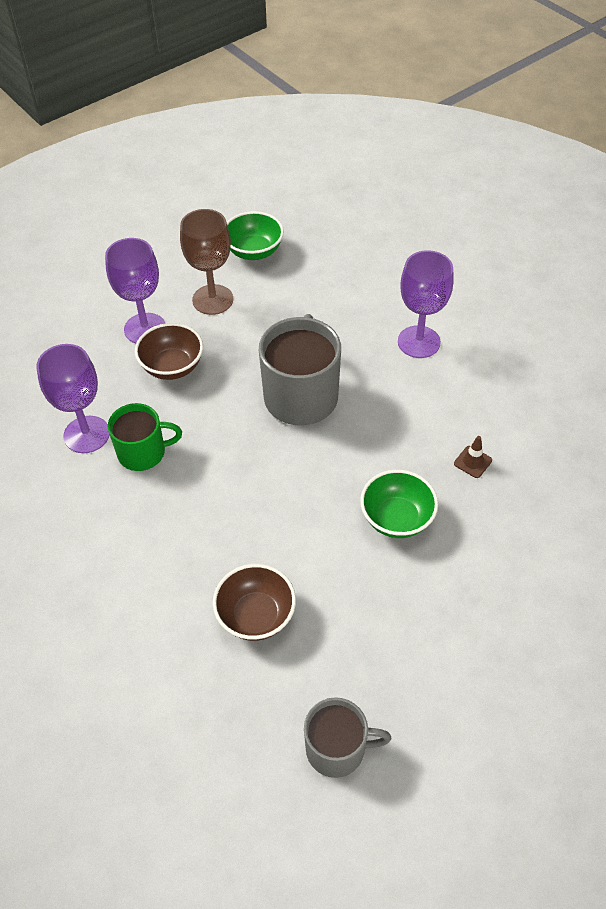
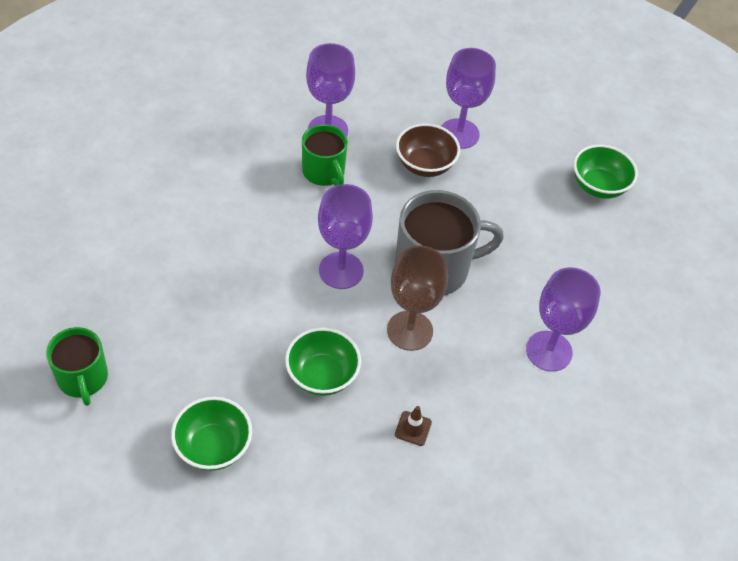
camera: 65 degrees right, 0 degrees up
brown goblet [180,209,233,315] -> brown goblet moved to [387,246,448,351]
brown bowl [213,564,296,641] -> none
grey mug [304,697,391,778] -> green mug [46,327,108,406]
none -> green bowl [171,397,252,471]
none -> purple goblet [318,184,373,289]

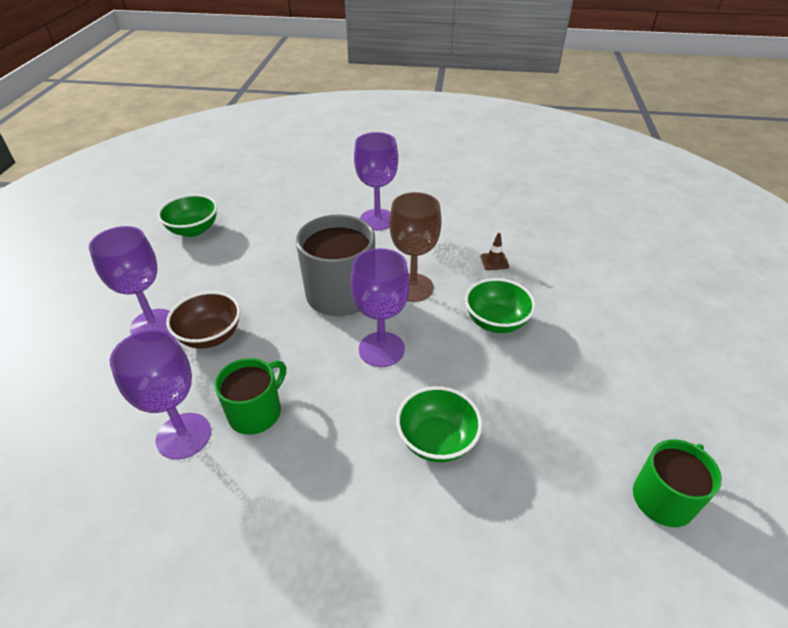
camera: 110 degrees left, 10 degrees down
green bowl [171,397,252,471] -> green bowl moved to [396,386,482,462]

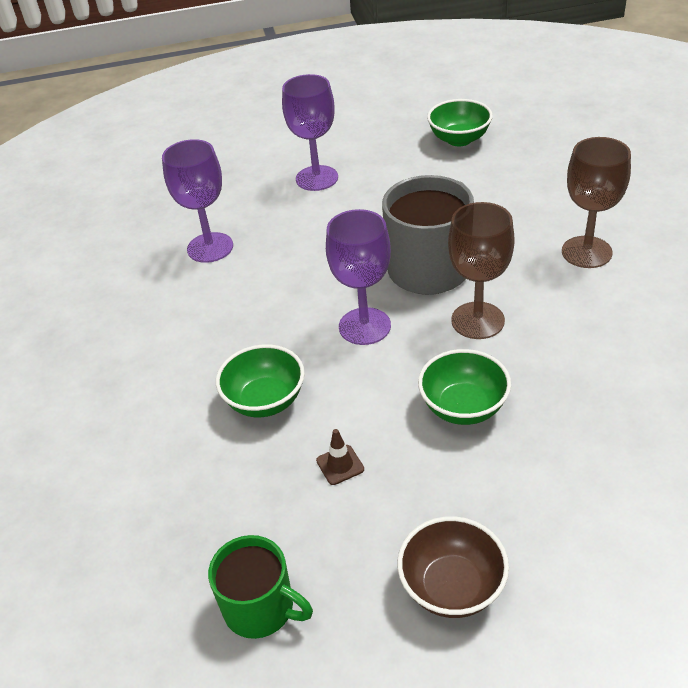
camera: 75 degrees right, 0 degrees up
brown bowl [166,291,240,349] -> brown bowl moved to [397,516,509,618]
green mug [215,358,286,435] -> none
purple goblet [354,132,398,231] -> brown goblet [562,137,631,268]
brown traffic cone [480,233,509,270] -> brown traffic cone moved to [316,429,364,485]

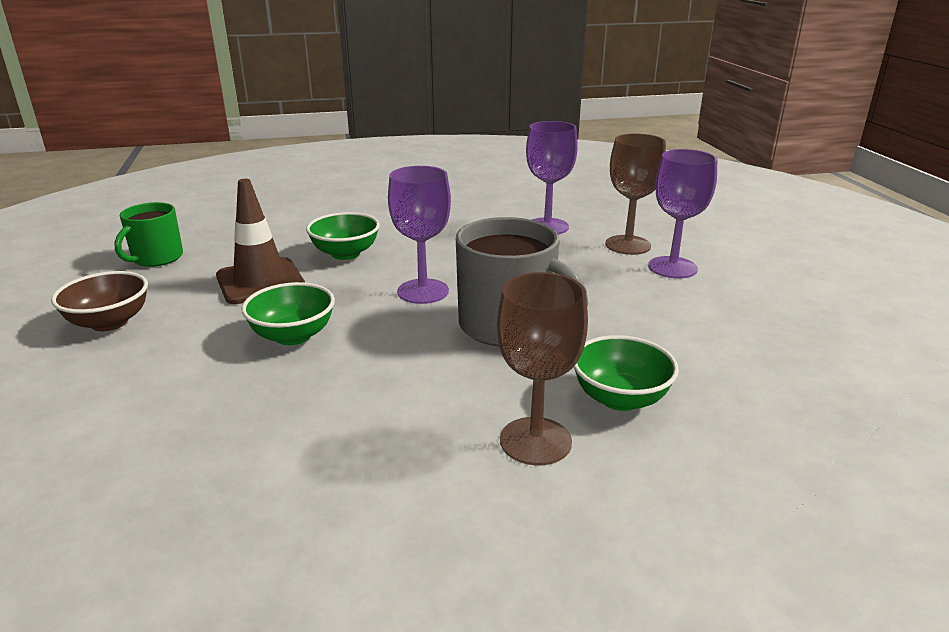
camera: 85 degrees right, 15 degrees down
brown traffic cone [316,429,364,485] -> brown traffic cone [216,179,305,304], size x2.40
green bowl [427,99,493,146] -> green bowl moved to [574,335,679,411]
brown goblet [448,202,515,339] -> brown goblet moved to [605,134,666,255]

